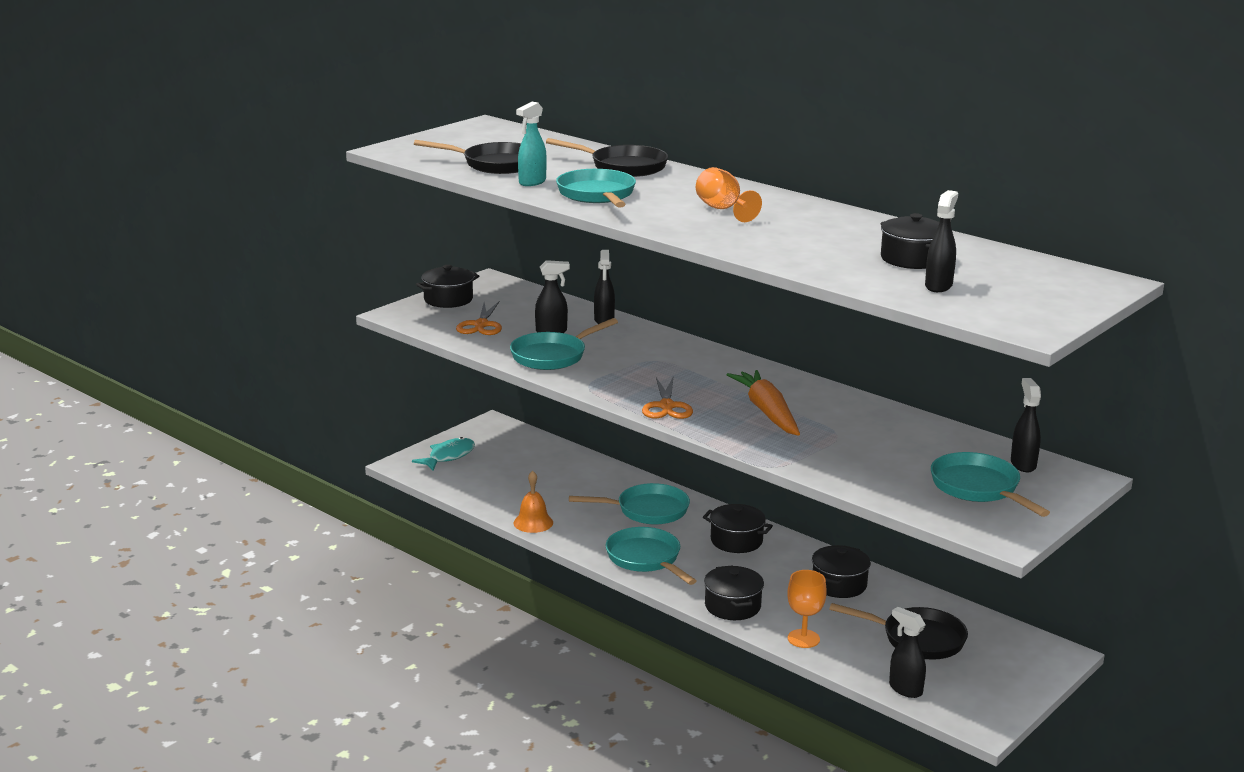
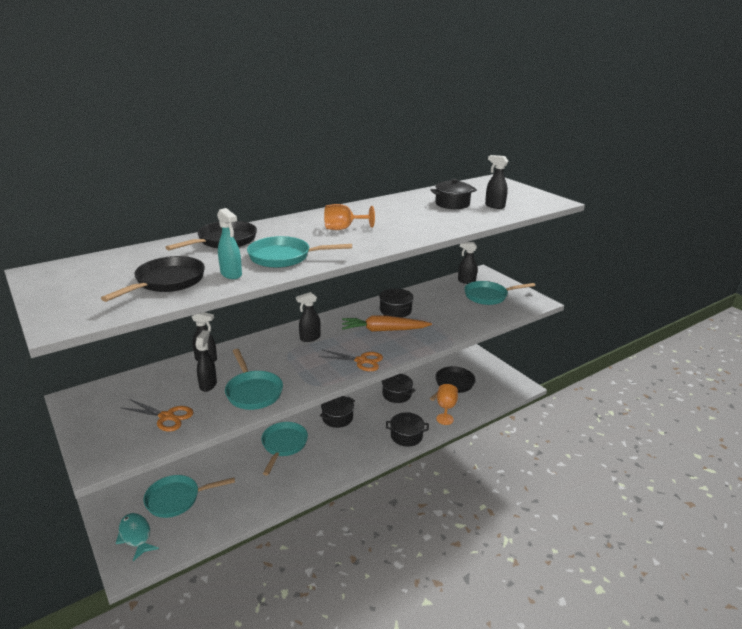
camera: 75 degrees left, 5 degrees up
black pot [416,265,479,308] -> black pot moved to [379,288,414,318]
orange bell [514,471,553,533] -> none
turquoise pan [605,527,697,585] -> turquoise pan moved to [143,475,235,518]
black spray bottle [889,607,926,698] -> black spray bottle moved to [296,292,321,342]

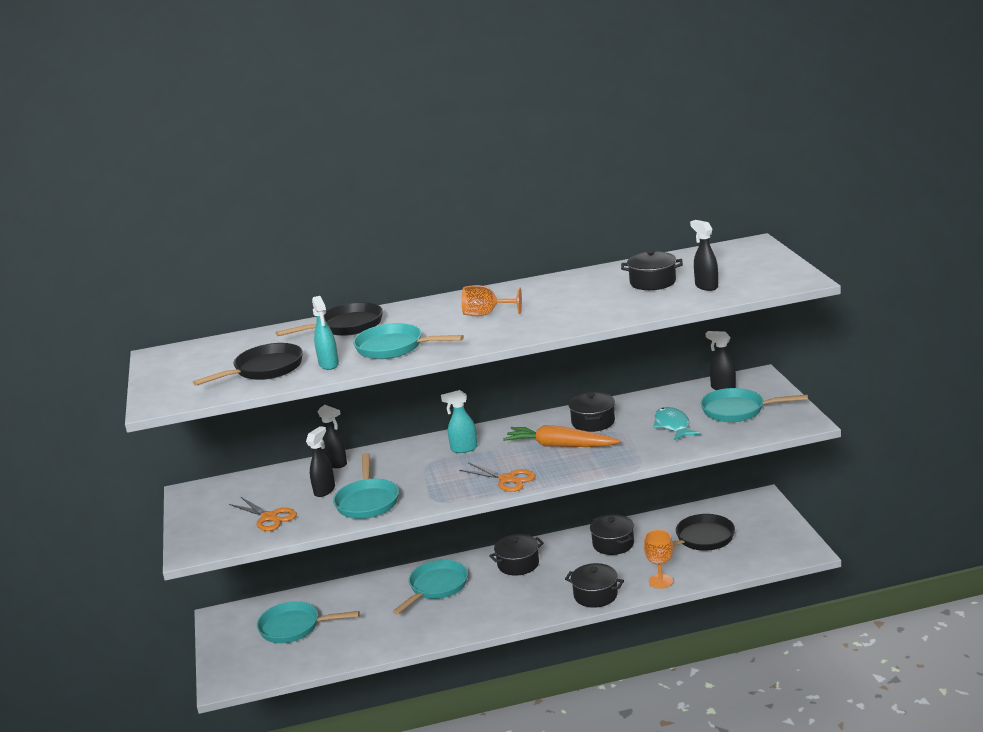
camera: 25 degrees right, 5 degrees down
turquoise fish [116,513,159,561] -> turquoise fish moved to [653,407,700,440]
black spray bottle [296,292,321,342] -> turquoise spray bottle [441,390,478,453]

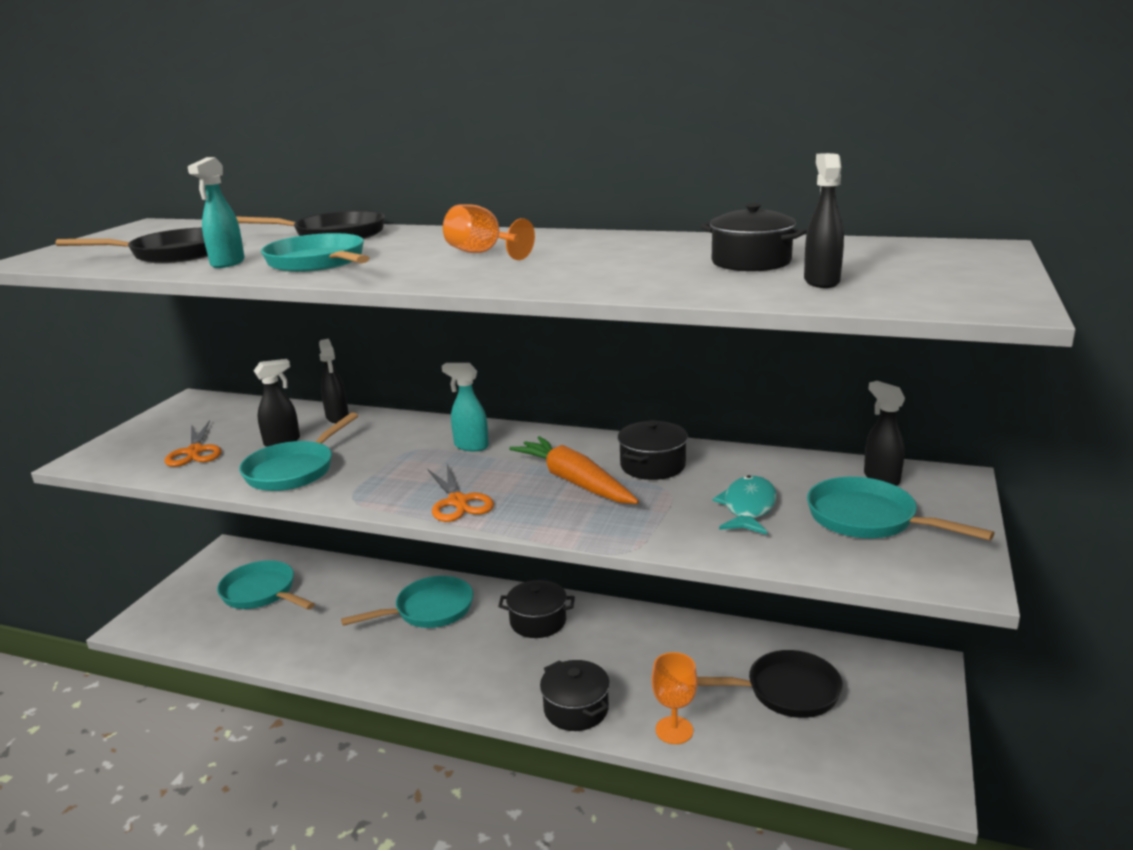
camera: 30 degrees right, 0 degrees up
black pot [590,514,634,555] -> none

